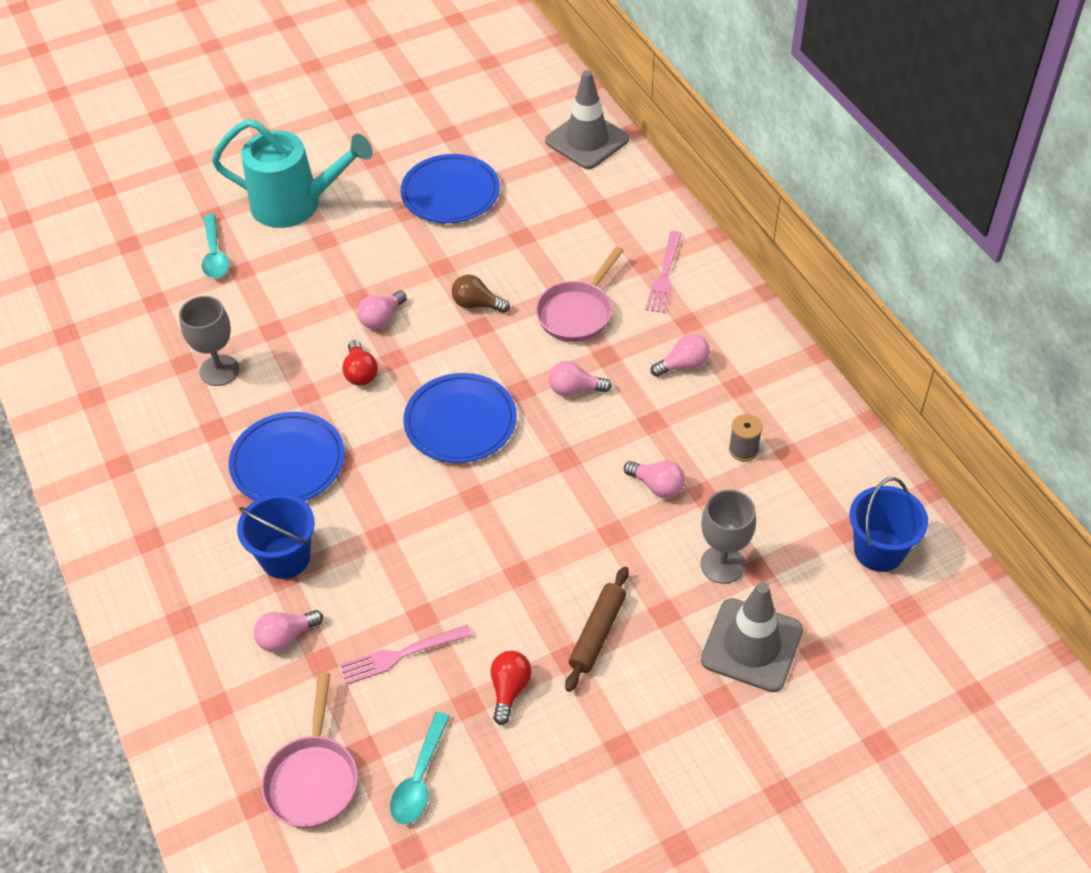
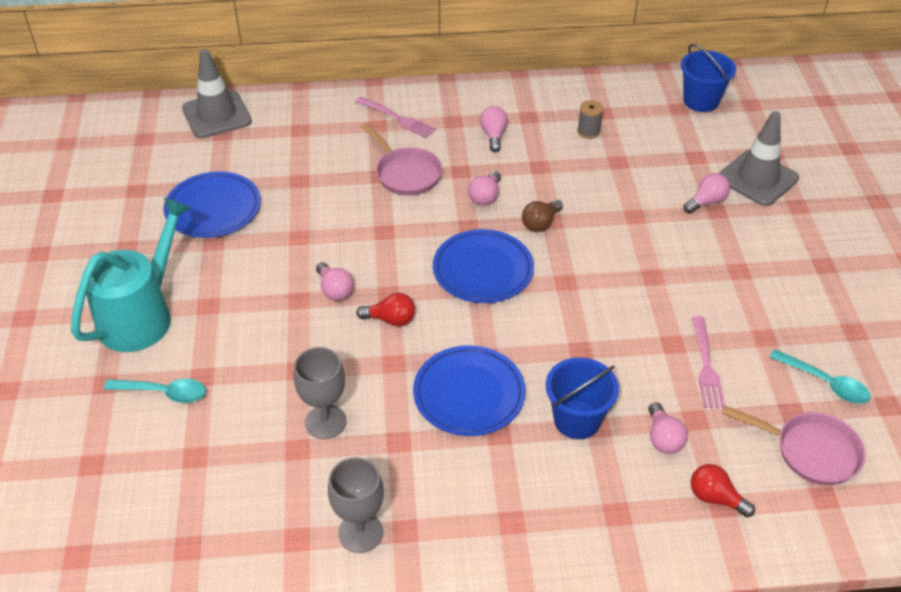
camera: 70 degrees left, 5 degrees down
brown light bulb [452,275,510,313] -> brown light bulb moved to [522,199,563,232]
red light bulb [491,651,532,725] -> red light bulb moved to [691,464,755,517]
brown rolling pin [565,567,629,692] -> none
pink light bulb [624,461,685,498] -> pink light bulb moved to [683,173,730,214]
grey goblet [700,489,756,584] -> grey goblet moved to [328,457,384,553]

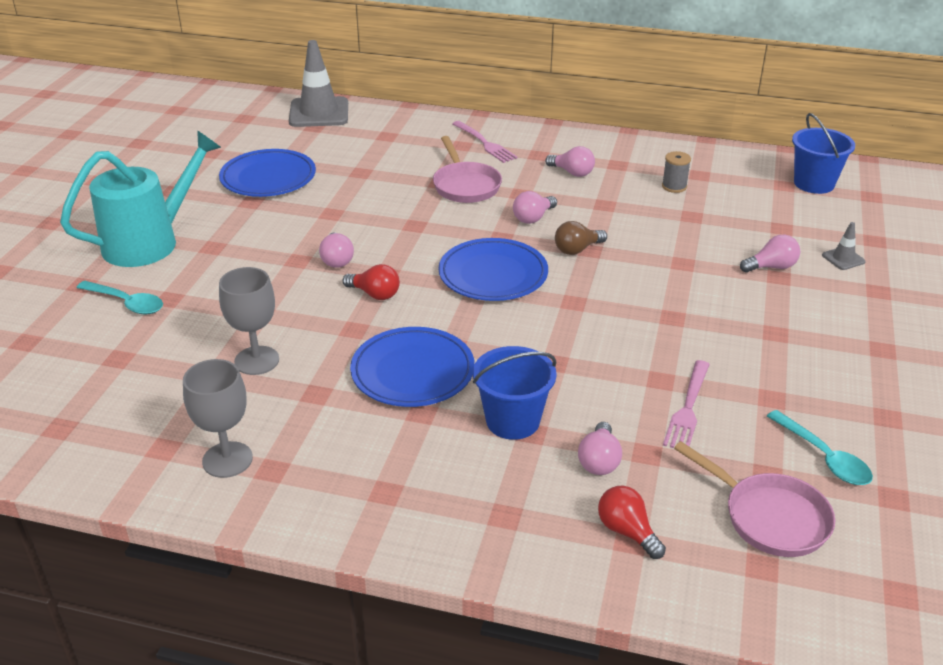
camera: 20 degrees right, 10 degrees down
pink light bulb [480,106,508,152] -> pink light bulb turned 105 degrees clockwise [545,146,595,177]
grey traffic cone [719,111,799,206] -> grey traffic cone [822,222,866,270], size x0.45

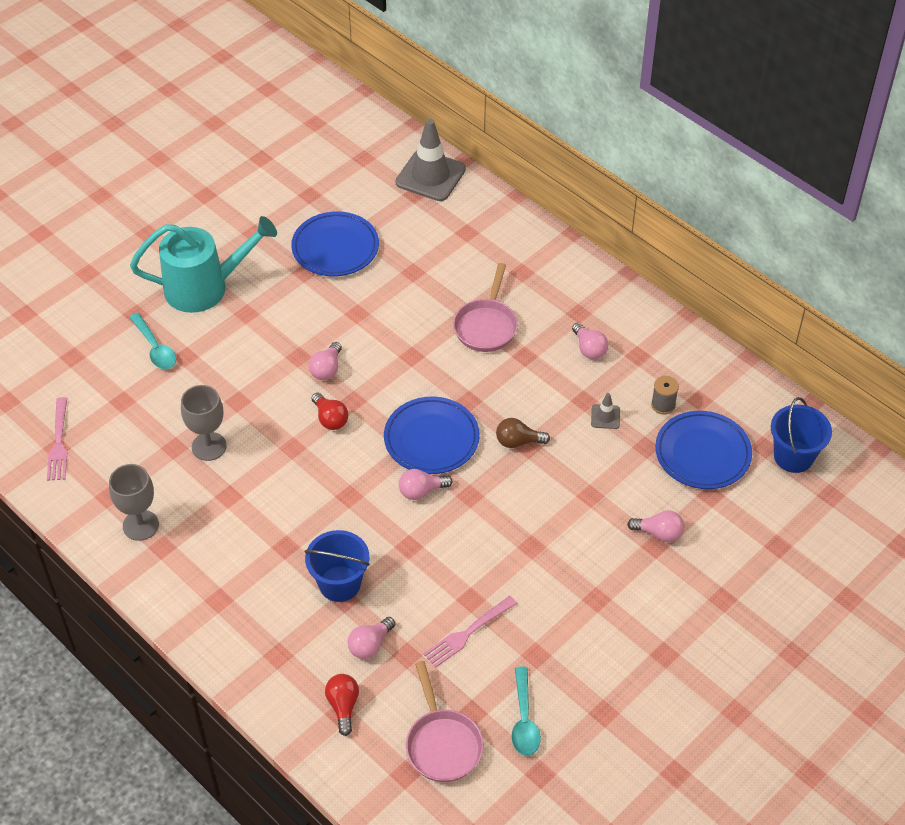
camera: 30 degrees right, 15 degrees up
blue plate [350,327,475,407] -> blue plate moved to [655,411,752,489]
pink fork [452,121,518,163] -> pink fork moved to [47,397,67,481]
pink light bulb [513,191,557,224] -> pink light bulb moved to [399,469,453,500]
grey traffic cone [822,222,866,270] -> grey traffic cone moved to [591,393,620,429]

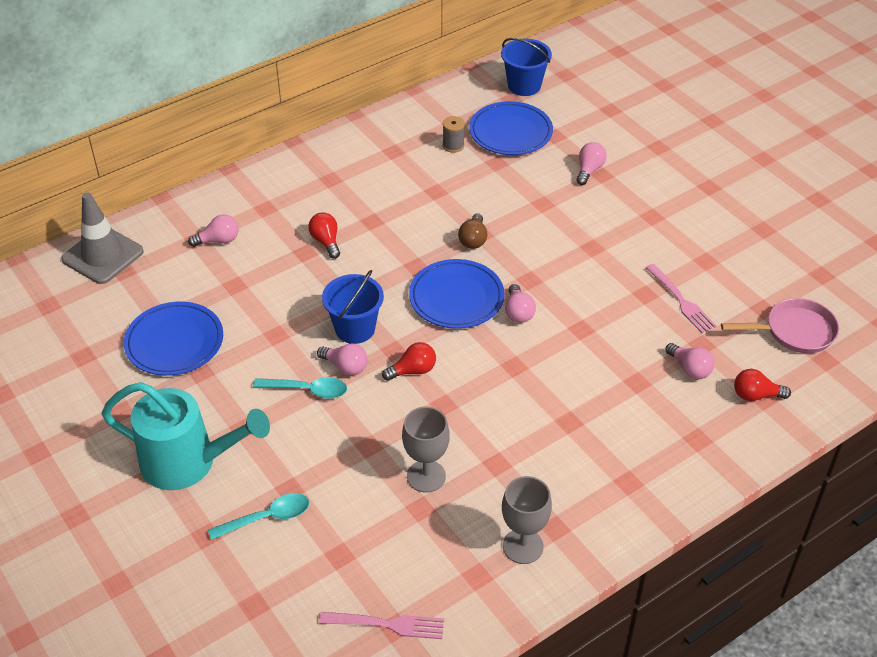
camera: 80 degrees left, 5 degrees down
turquoise watering can [130,216,277,313] -> turquoise watering can turned 105 degrees clockwise [102,382,270,490]
blue bucket [304,530,370,602] -> blue bucket moved to [322,270,384,344]
pink pan [453,263,518,352] -> red light bulb [308,213,340,259]
turquoise spoon [511,667,541,756] -> turquoise spoon moved to [253,377,347,399]
pink light bulb [572,323,608,359] -> pink light bulb moved to [188,214,239,247]
grey traffic cone [591,393,620,429] -> none

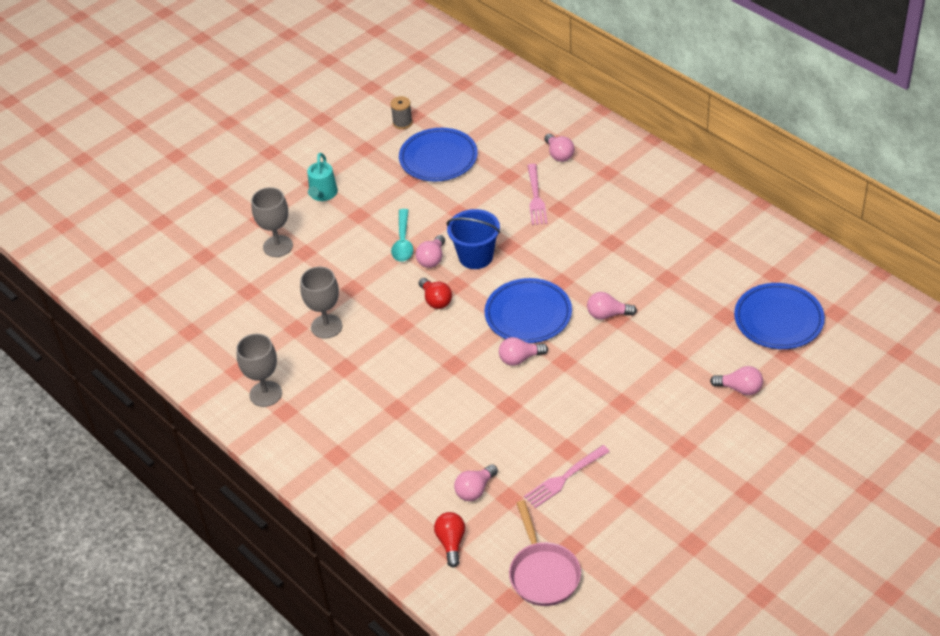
camera: 85 degrees right, 0 degrees up
grey traffic cone [61,193,144,284] -> none
turquoise watering can [102,382,270,490] -> turquoise watering can [307,153,338,201], size x0.51
turquoise spoon [208,493,309,540] -> grey goblet [251,187,293,257]
red light bulb [308,213,340,259] -> none
pink fork [319,612,444,639] -> pink fork moved to [527,164,547,225]
grey spool [443,116,465,153] -> grey spool moved to [390,96,413,129]
brown light bulb [458,213,487,249] -> pink light bulb [587,292,637,320]
blue bucket [501,38,552,96] -> none

